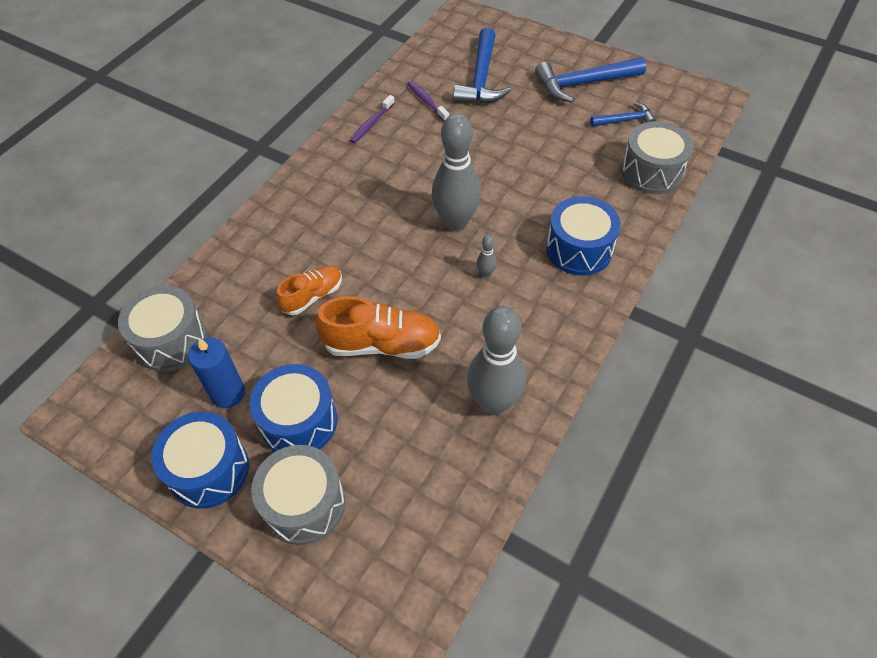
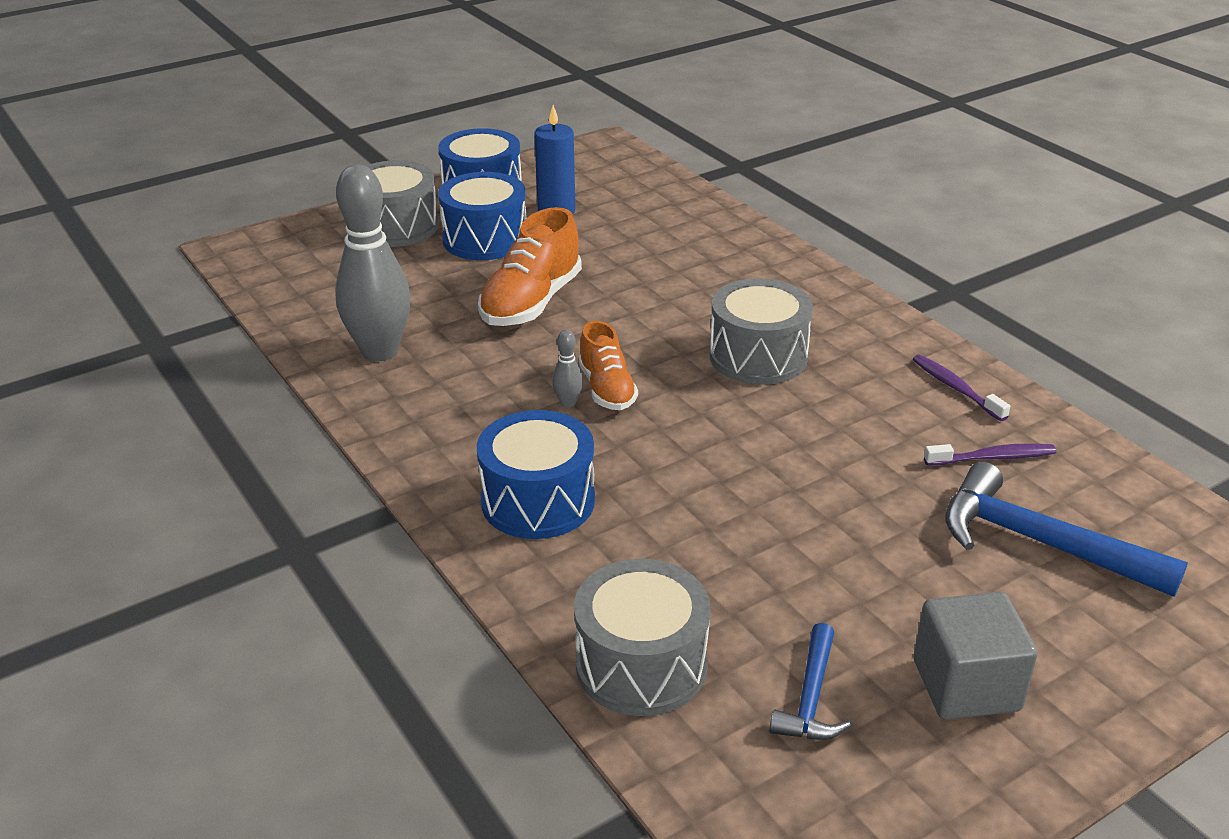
camera: 115 degrees right, 20 degrees down
grey drum [118,285,207,372] -> grey drum moved to [709,278,813,385]
orange shoe [276,266,342,315] -> orange shoe moved to [578,321,638,410]
grey bowling pin [432,113,481,231] -> none
blue hammer [535,57,646,102] -> grey cube [914,592,1038,720]

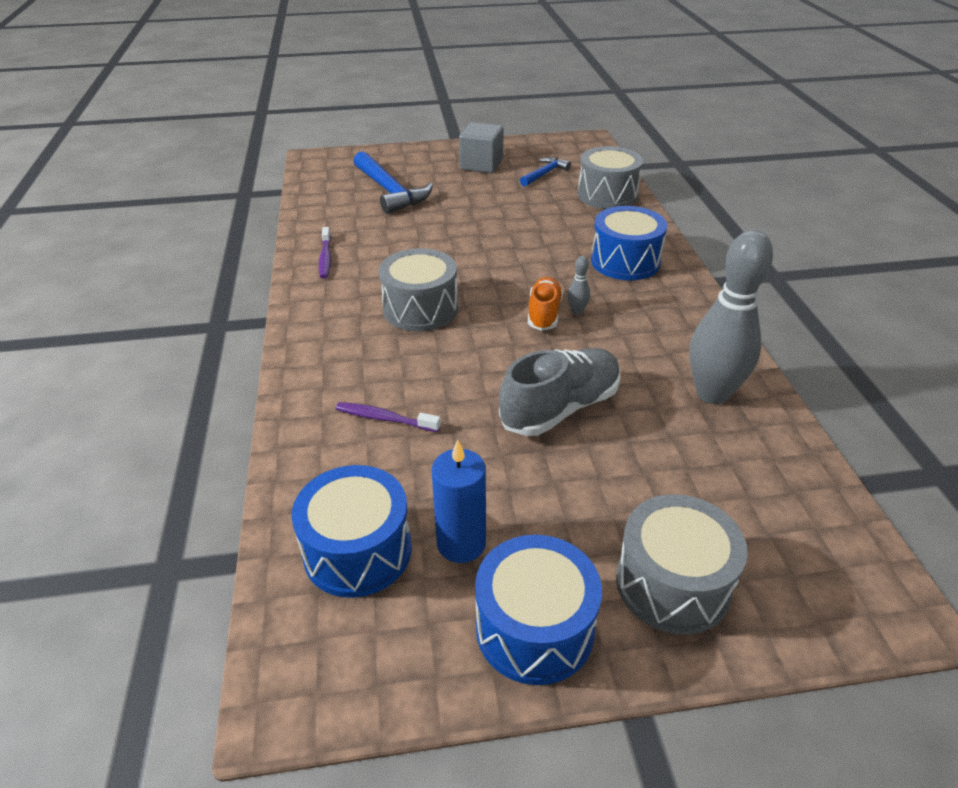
camera: 155 degrees left, 5 degrees up
blue drum [438,172,526,260] -> blue drum moved to [291,465,412,598]
orange shoe [478,207,582,326] -> grey shoe [499,348,620,436]
purple toothbrush [924,443,1056,466] -> purple toothbrush moved to [336,402,441,432]

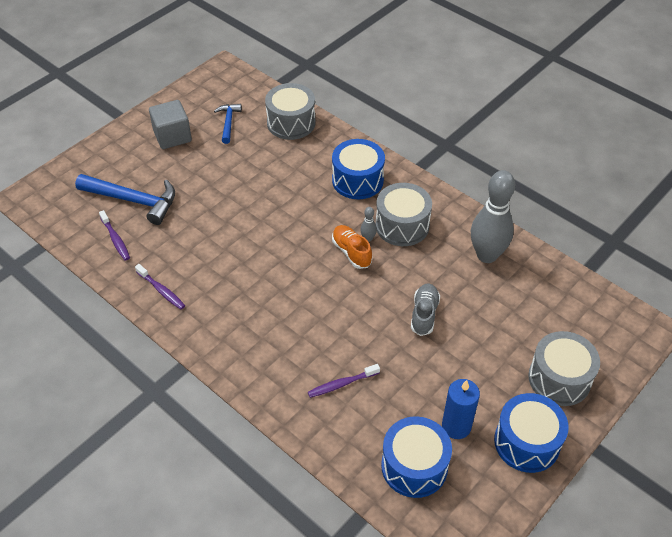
camera: 40 degrees left, 10 degrees up
grey drum [379,248,458,332] -> grey drum moved to [375,183,432,246]
grey shoe [499,348,620,436] -> grey shoe [411,284,440,336], size x0.63
none -> purple toothbrush [99,210,130,261]

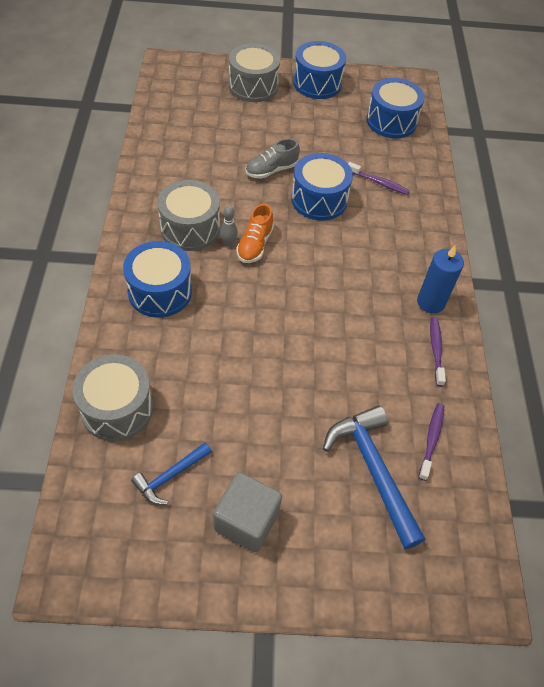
camera: 135 degrees left, 5 degrees up
blue candle [442,379,480,439] -> blue candle moved to [417,246,464,314]
grey bowling pin [471,170,515,263] -> none
none -> blue drum [291,153,353,221]

